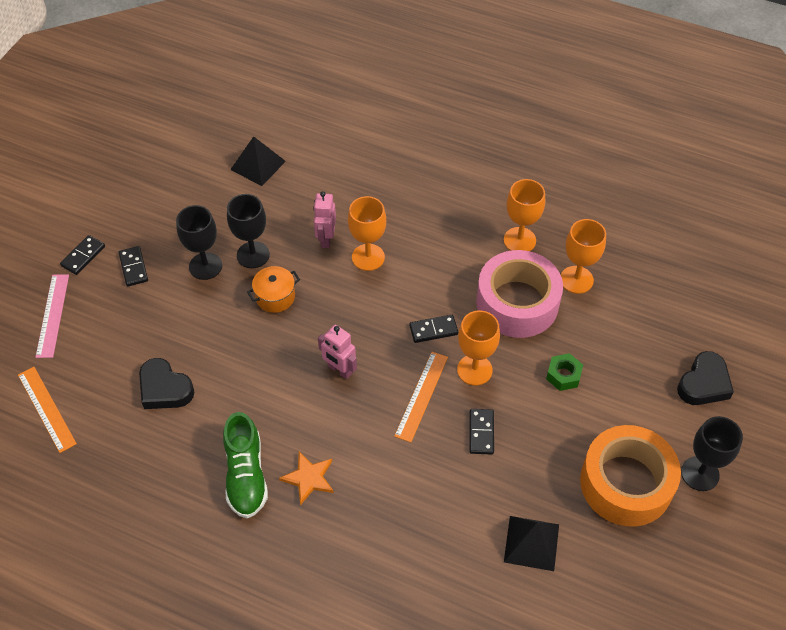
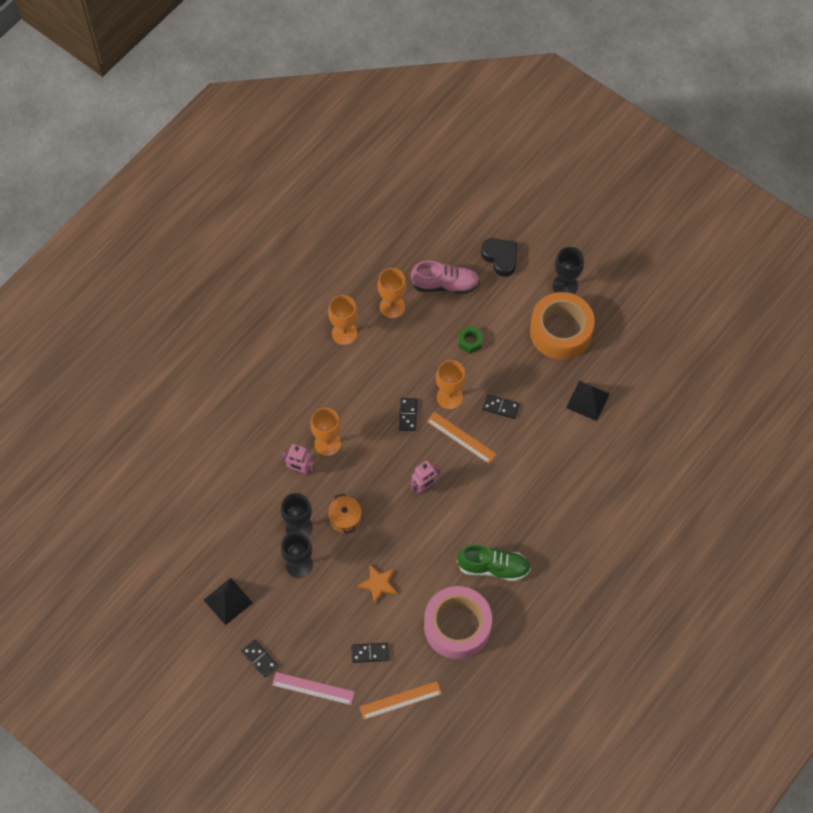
camera: 75 degrees left, 10 degrees up
black domino [119,246,148,287] -> black domino moved to [351,643,389,663]
black heart [139,358,194,409] -> none
black pyramid [230,136,286,186] -> black pyramid moved to [204,578,253,625]
orange star [279,452,334,505] -> orange star moved to [357,565,397,604]
pink tape [476,250,563,338] -> pink tape moved to [424,586,492,659]
none -> pink shoe [411,261,480,294]

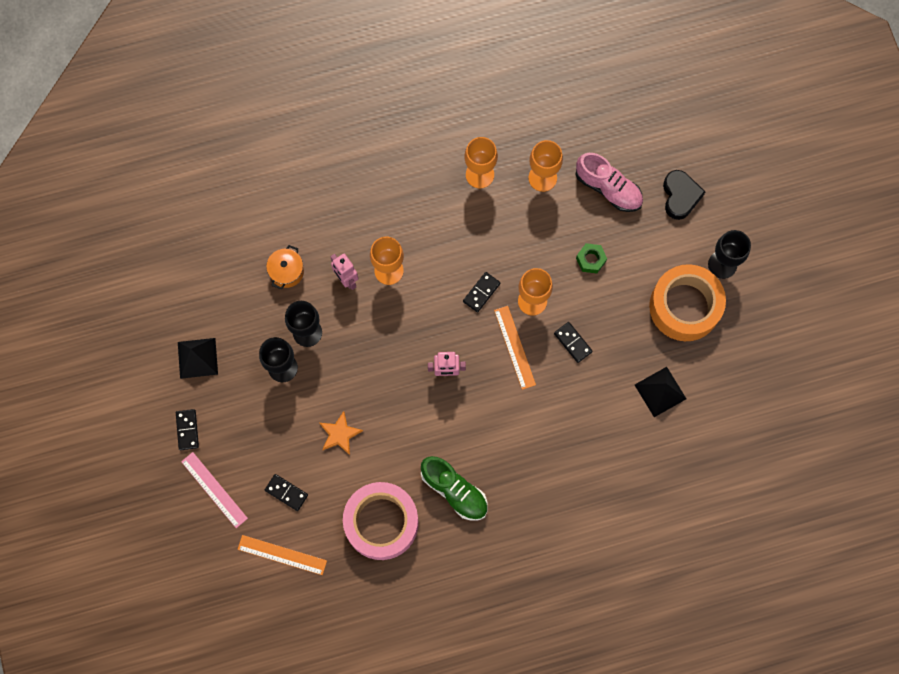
camera: 35 degrees right, 10 degrees up
orange pot [328,493,362,534] -> orange pot moved to [266,245,304,289]

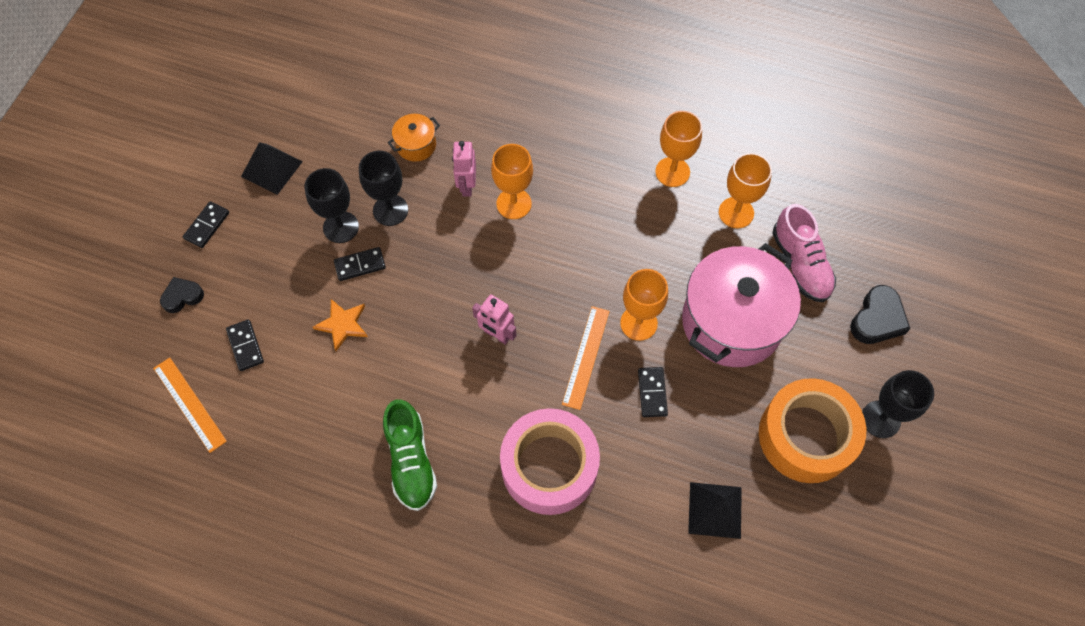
camera: 35 degrees right, 10 degrees down
pink ruler [181,452,248,528] -> black heart [160,277,204,313]
pink tape [343,482,419,560] -> pink tape moved to [500,408,600,515]
black domino [463,272,501,312] -> black domino moved to [334,247,386,281]
green nut [576,243,607,273] -> pink pot [682,243,801,367]

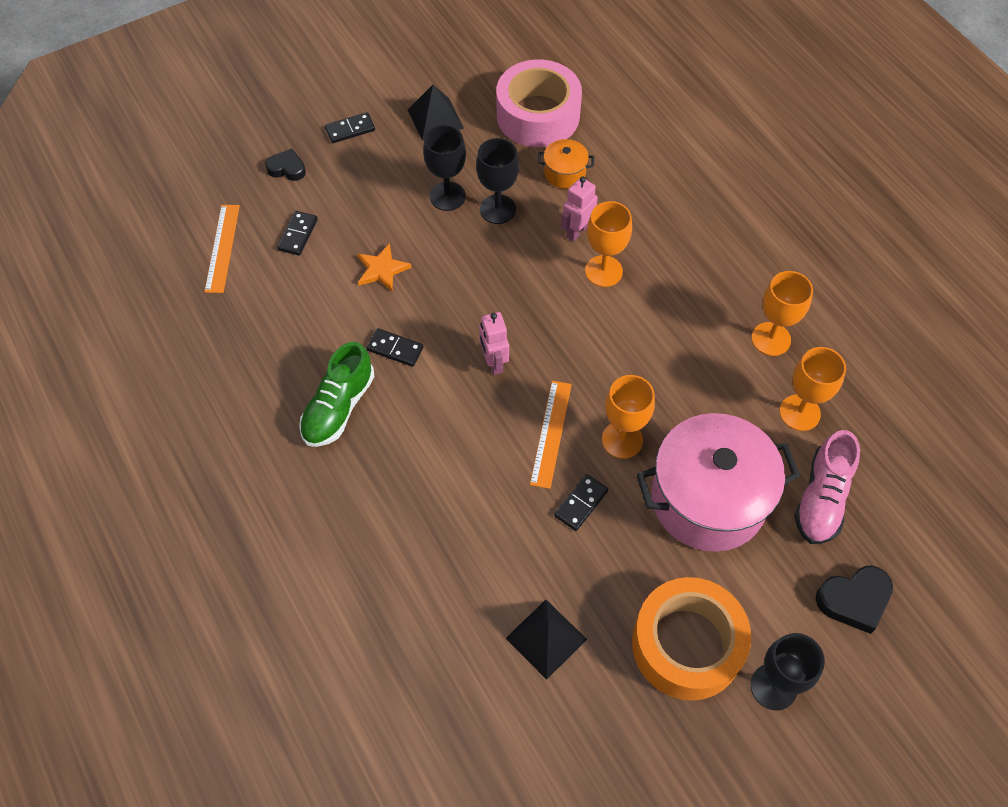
camera: 40 degrees right, 5 degrees down
black domino [334,247,386,281] -> black domino moved to [366,328,424,367]
pink tape [500,408,600,515] -> pink tape moved to [496,60,582,147]
orange ruler [562,306,610,410] -> orange ruler turned 45 degrees counterclockwise [530,381,572,489]

